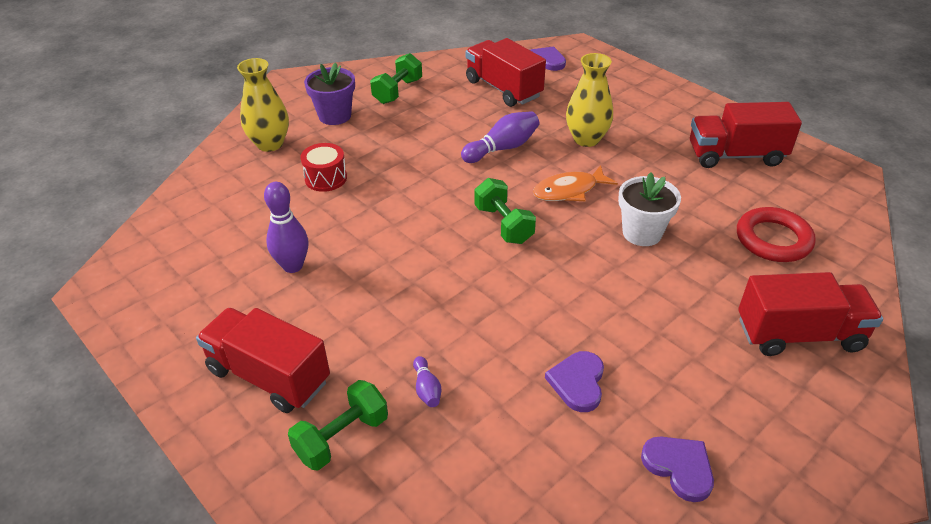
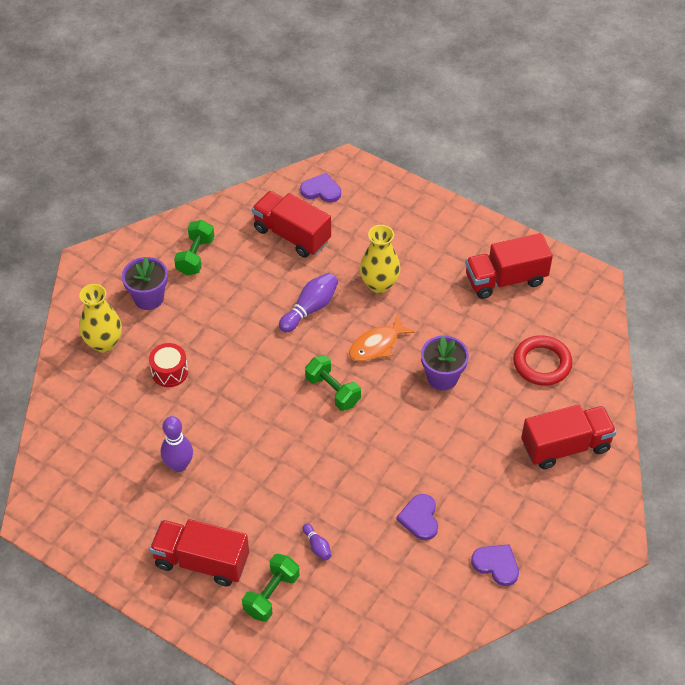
camera: 15 degrees left, 10 degrees up
white flower pot [618,172,681,246] -> purple flower pot [421,336,469,390]

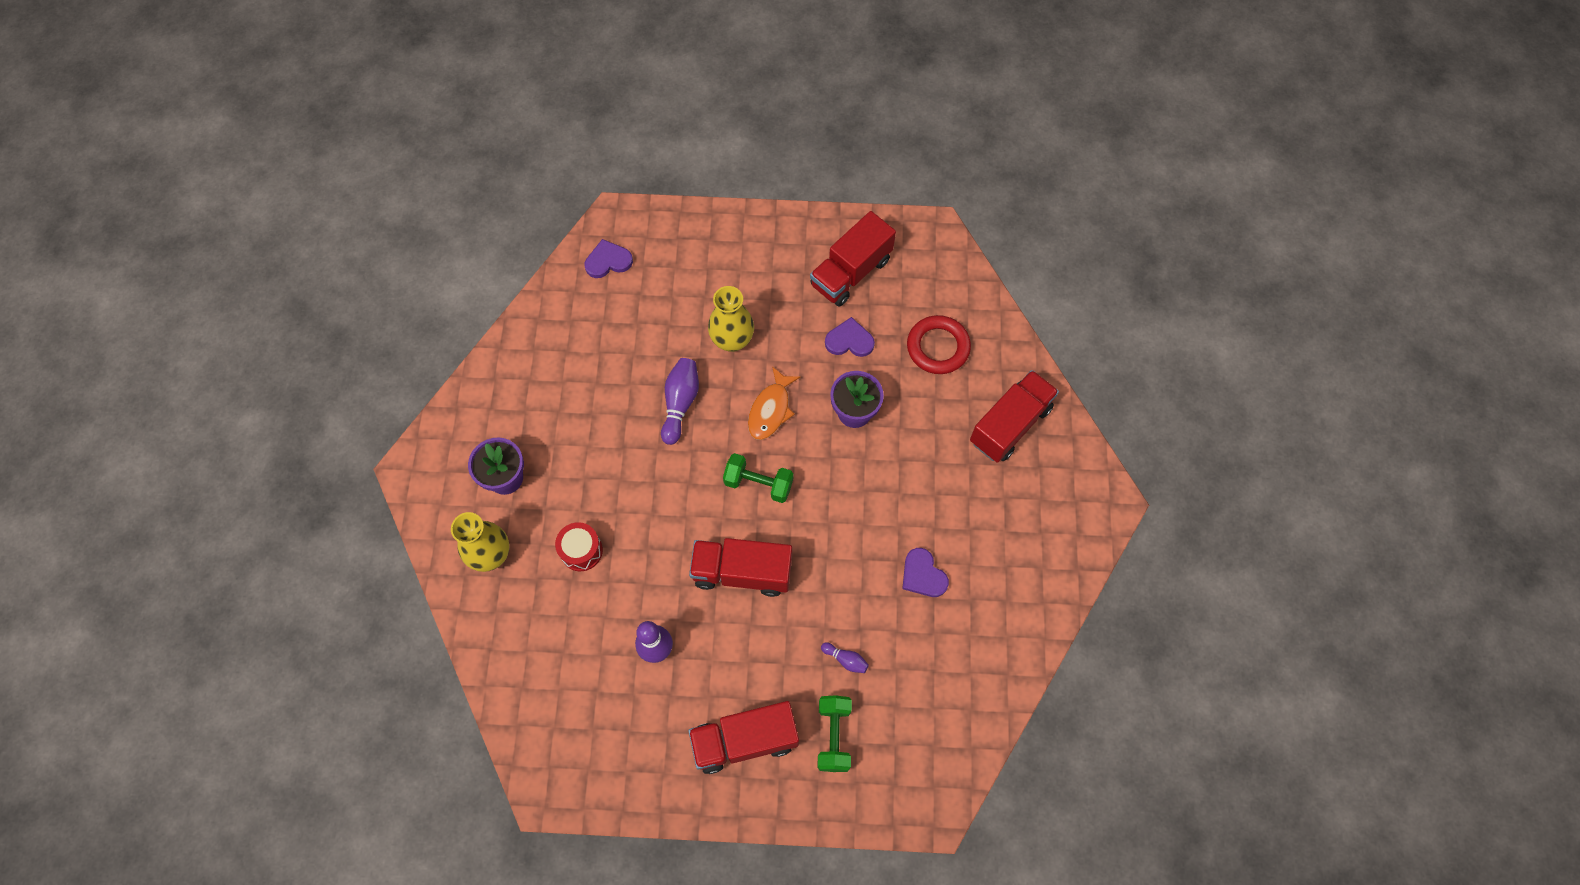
camera: 30 degrees left, 15 degrees up
green dumbbell [174,220,215,275] -> none
red truck [252,191,331,258] -> red truck moved to [689,538,792,597]
purple heart [471,544,519,586] -> purple heart moved to [825,317,875,357]

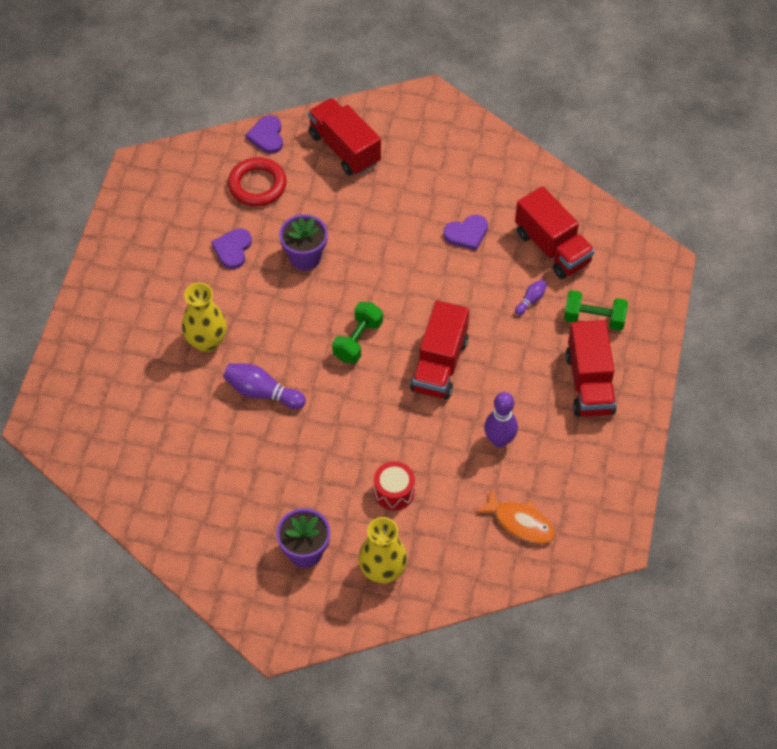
camera: 80 degrees left, 10 degrees down
purple heart [585,239,633,278] -> purple heart moved to [245,115,283,154]
orange fish [748,366,801,440] -> orange fish moved to [475,489,555,544]
red truck [810,211,896,307] -> red truck moved to [515,186,595,279]

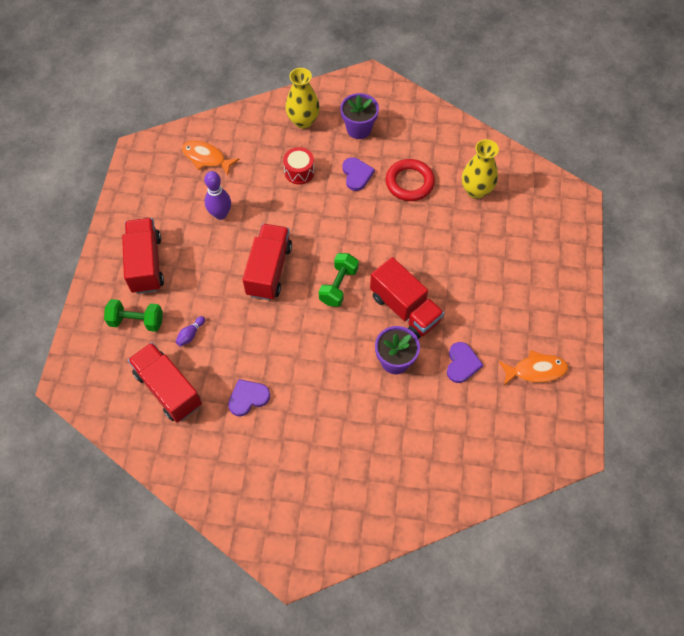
camera: 175 degrees right, 5 degrees up
yellow vase [182,283,227,352] -> yellow vase moved to [462,139,499,199]
purple bowling pin [223,363,306,409] -> none
red ring [228,157,287,206] -> red ring moved to [386,159,435,201]
purple heart [245,115,283,154] -> purple heart moved to [343,157,375,191]
red truck [308,98,381,175] -> red truck moved to [370,257,444,339]
none -> orange fish [499,350,568,385]

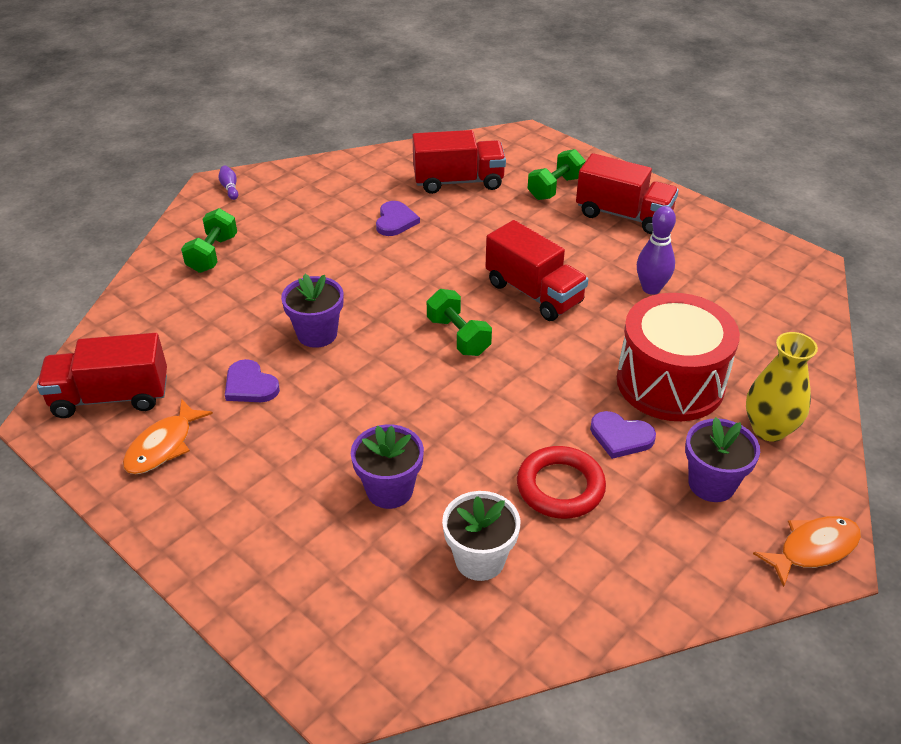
camera: 125 degrees right, 20 degrees down
purple bowling pin [175,316,205,347] -> purple bowling pin moved to [219,166,238,200]
orange fish [182,141,240,176] -> orange fish moved to [753,516,861,587]
red drum [283,147,315,184] -> red drum [617,293,740,421], size x2.17
red truck [370,257,444,339] -> red truck moved to [37,333,167,418]
yellow vase [462,139,499,199] -> white flower pot [442,491,520,581]
none -> green dumbbell [181,208,237,273]
none -> purple flower pot [351,424,424,509]

